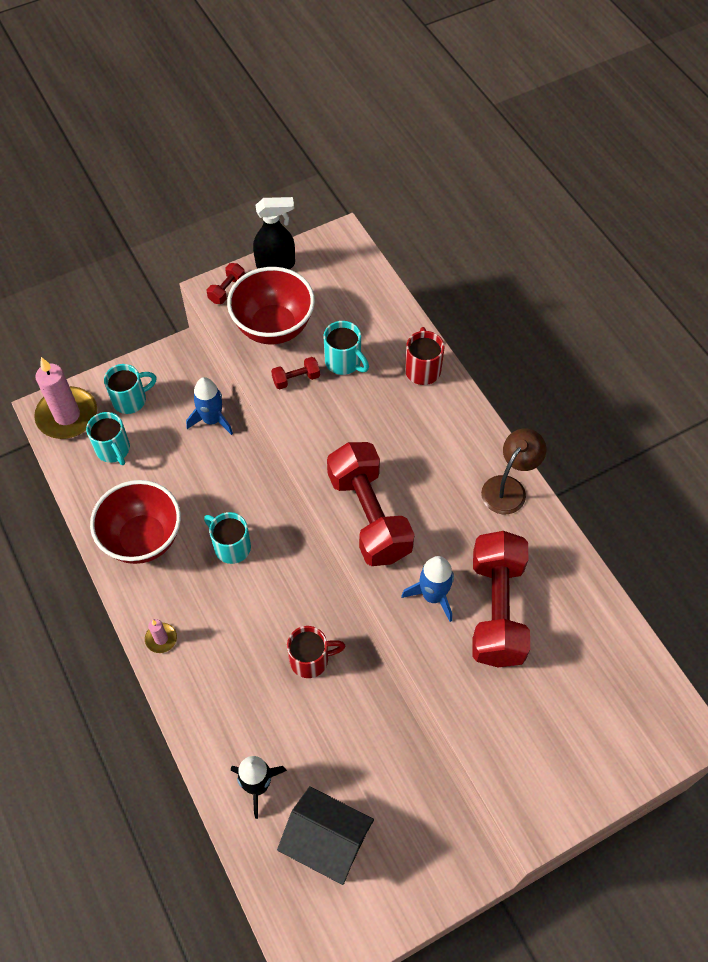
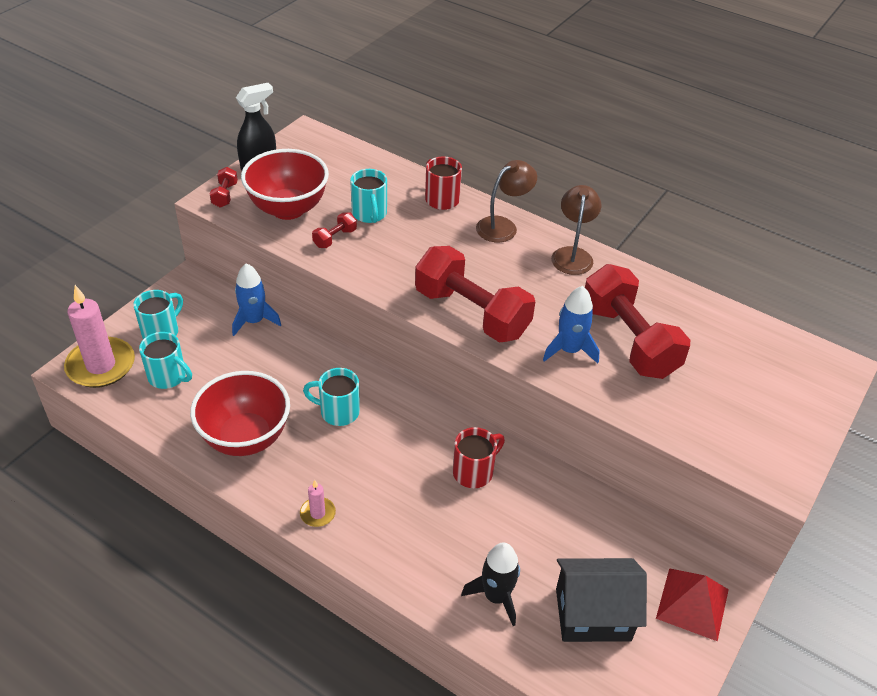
camera: 30 degrees left, 15 degrees down
turquoise mug [324,321,369,375] -> turquoise mug turned 60 degrees clockwise [350,169,387,223]
none -> brown lamp [476,160,537,242]
none -> red pyramid [656,568,729,641]

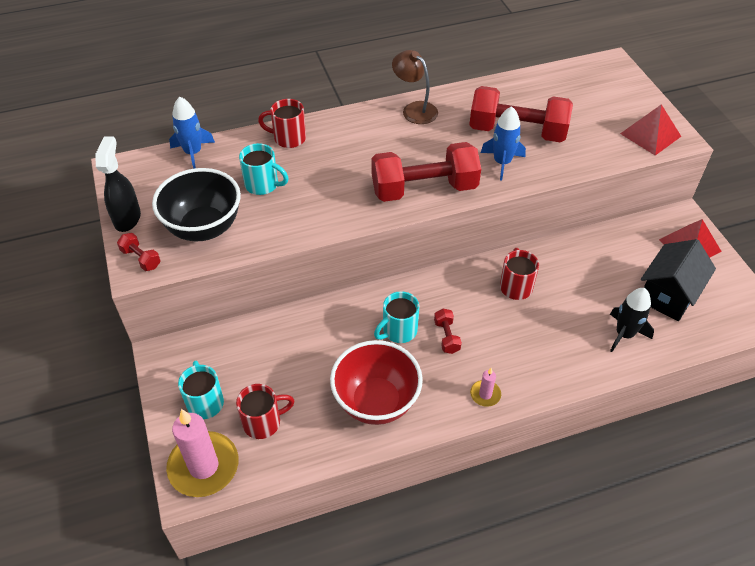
camera: 50 degrees left, 5 degrees up
turquoise mug [139,332,192,389] -> red mug [236,384,295,439]
blue rocket [232,263,281,336] -> blue rocket moved to [169,97,215,169]
red bowl [241,149,329,220] -> black bowl [152,168,241,241]
red dumbbell [312,212,357,248] -> red dumbbell moved to [434,308,462,354]
brown lamp [476,160,537,242] -> none
none -> red pyramid [620,104,681,155]

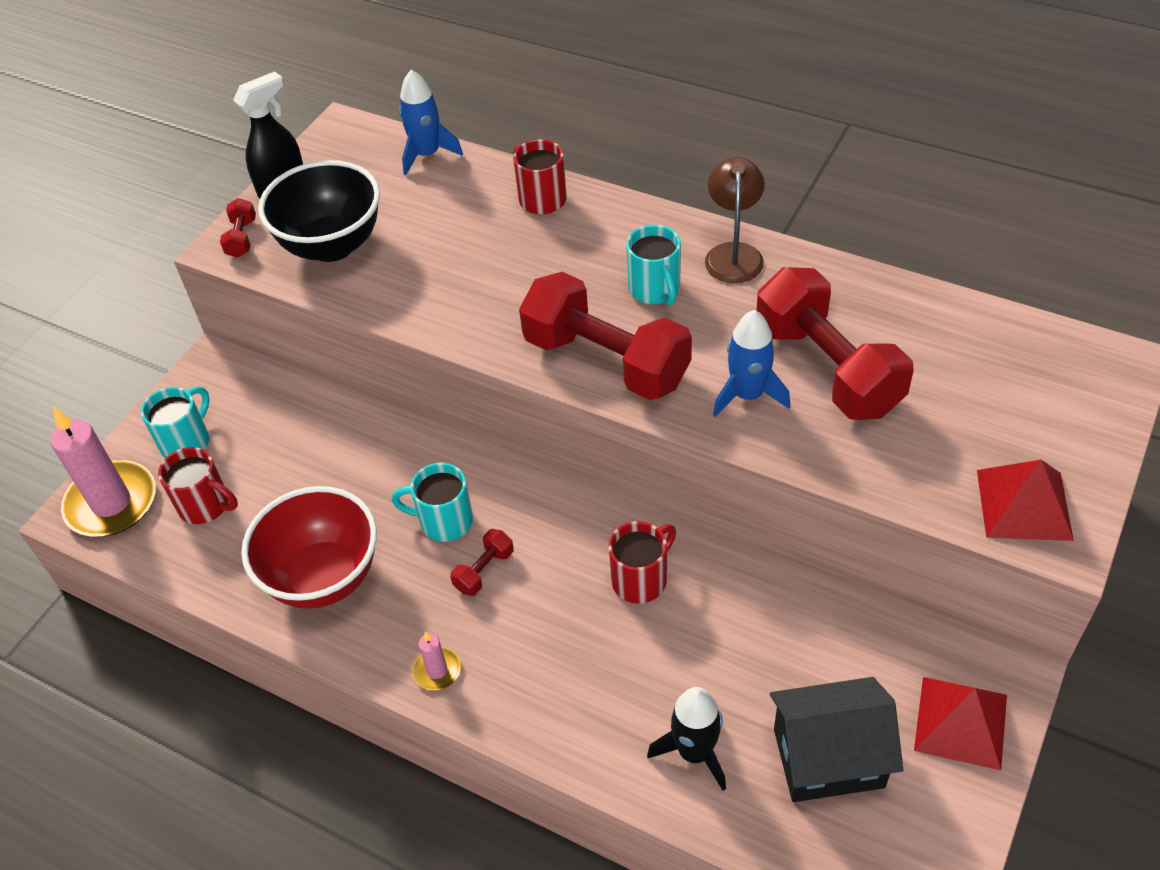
camera: 50 degrees right, 0 degrees up
turquoise mug [239,143,289,195] -> turquoise mug moved to [626,225,681,305]

